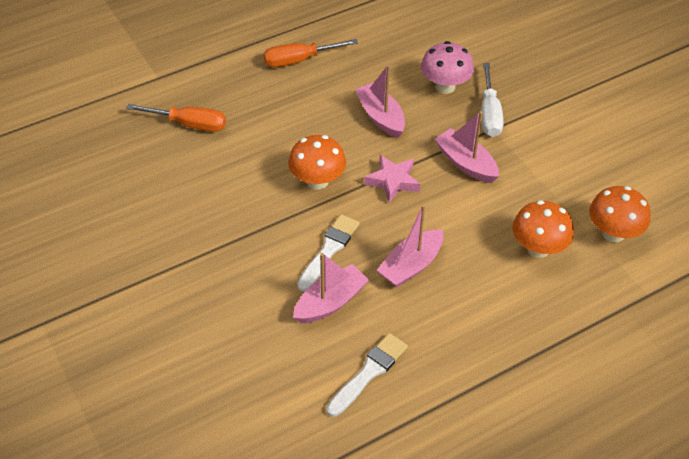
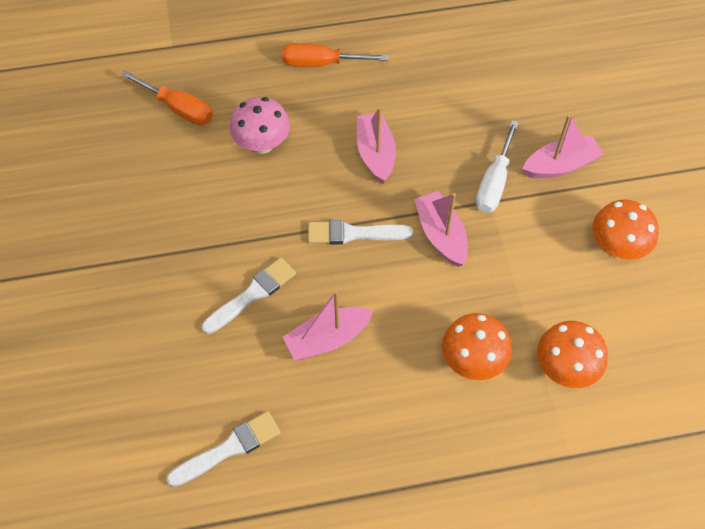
camera: 20 degrees right, 10 degrees up
orange mushroom [288,135,346,190] -> orange mushroom moved to [592,200,659,260]
pink boat [293,253,369,323] -> pink boat moved to [523,114,604,178]
pink star [364,155,420,203] -> white brush [308,220,413,244]
pink mushroom [421,41,474,94] -> pink mushroom moved to [229,97,290,154]

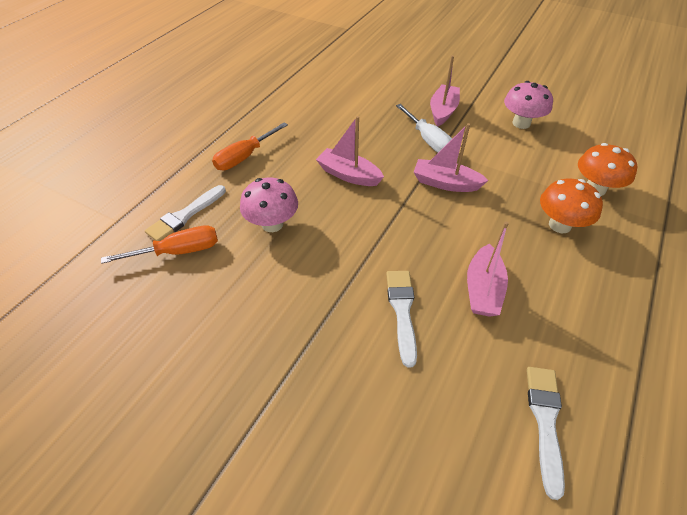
camera: 50 degrees left, 10 degrees down
white brush [308,220,413,244] -> white brush moved to [145,185,226,241]
orange mushroom [592,200,659,260] -> pink mushroom [504,81,553,129]

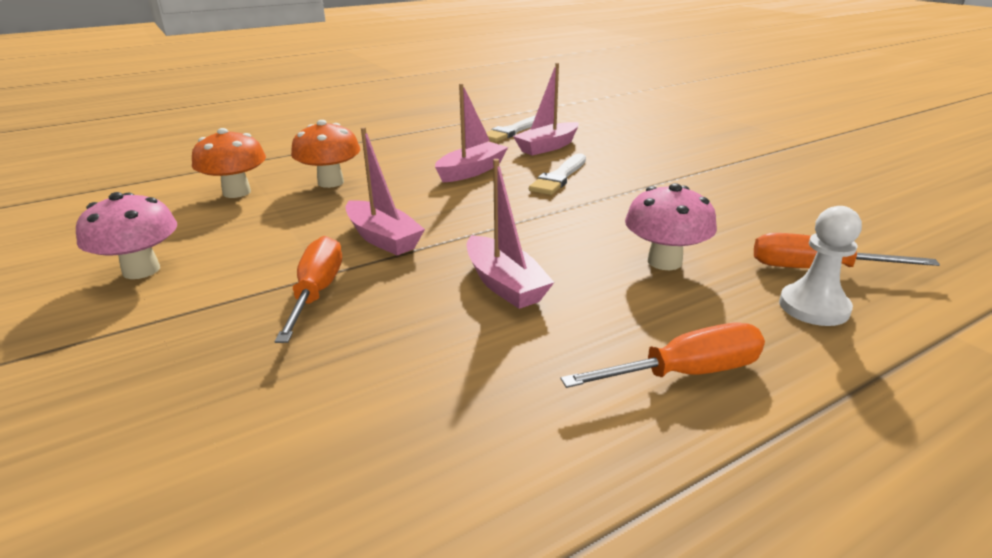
camera: 150 degrees left, 20 degrees down
white brush [145,185,226,241] -> white pawn [779,206,862,326]
white screwdriver [396,104,452,153] -> orange screwdriver [275,236,342,343]
pink boat [430,55,460,127] -> pink boat moved to [513,63,579,156]

